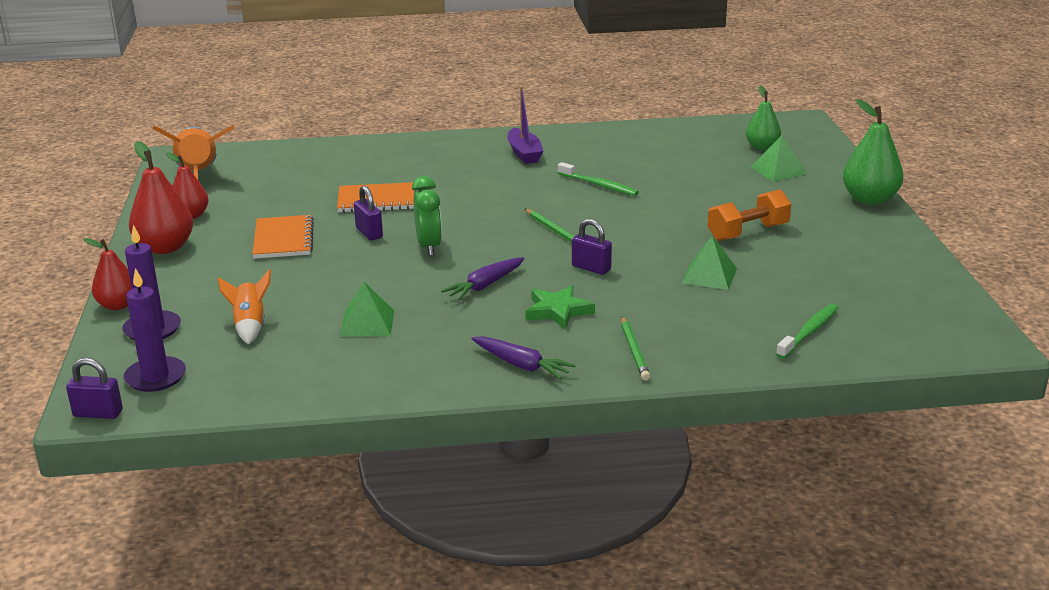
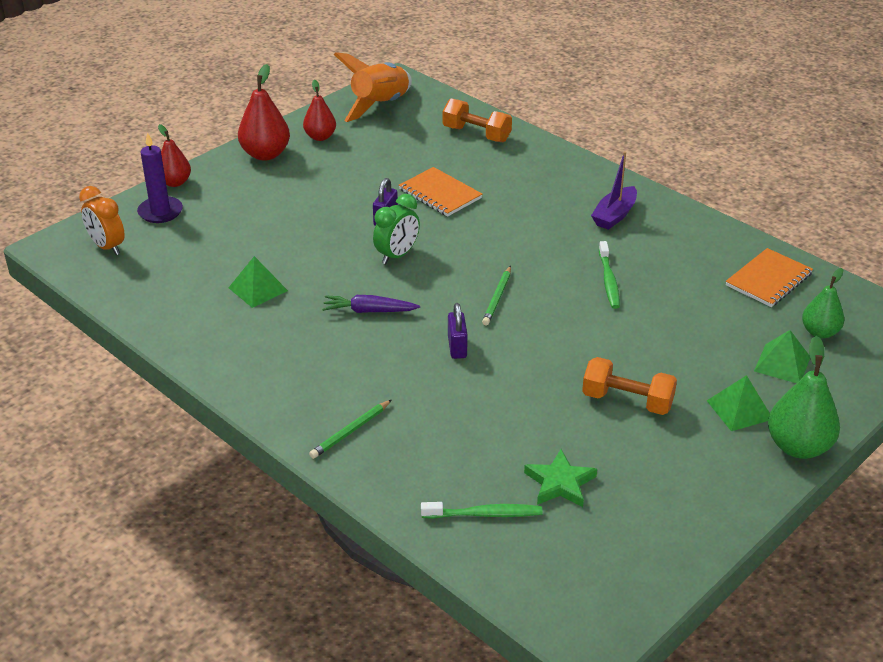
camera: 50 degrees right, 10 degrees up
purple padlock [66,358,123,419] -> none
purple candle [124,268,186,392] -> orange clock [79,186,125,255]
orange rocket [218,269,271,344] -> none
orange notebook [252,215,314,259] -> orange notebook moved to [726,248,813,307]
purple carrot [471,336,576,379] -> none
green star [526,285,595,330] -> green star moved to [524,449,597,507]
green pyramid [682,236,737,290] -> green pyramid moved to [707,375,770,431]
none -> orange dumbbell [443,98,512,142]

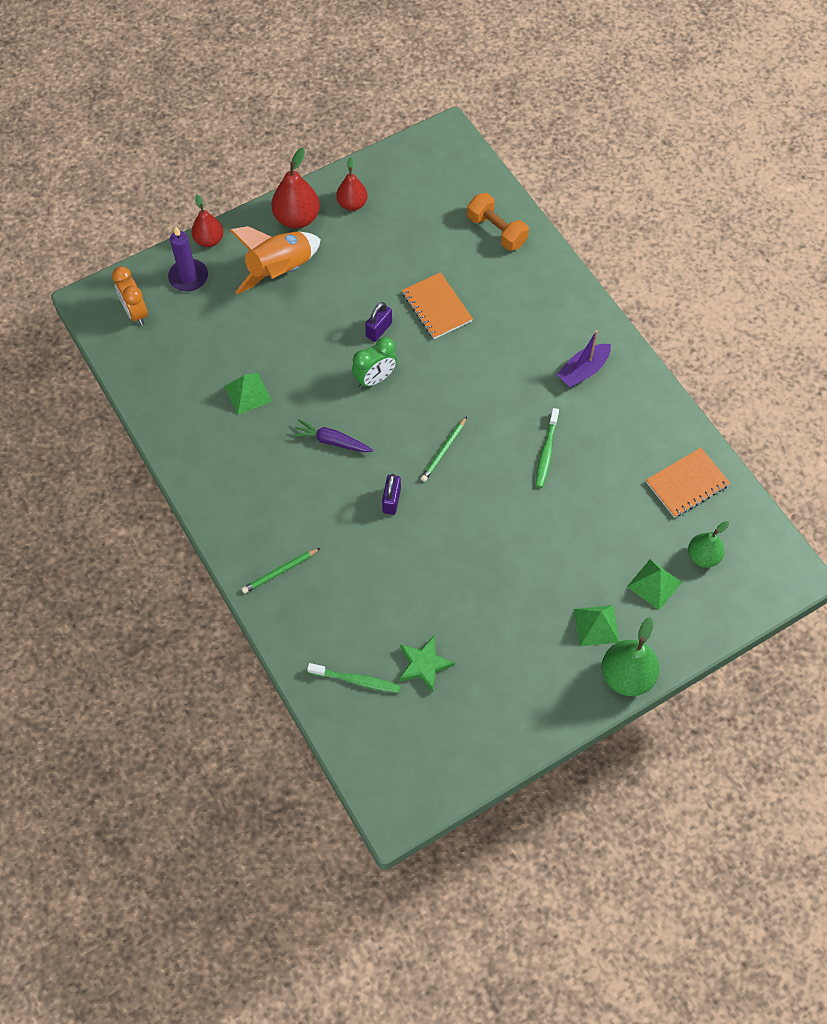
camera: 15 degrees right, 25 degrees up
orange rocket [334,52,412,122] -> orange rocket moved to [230,226,321,294]
orange dumbbell [582,357,677,415] -> none

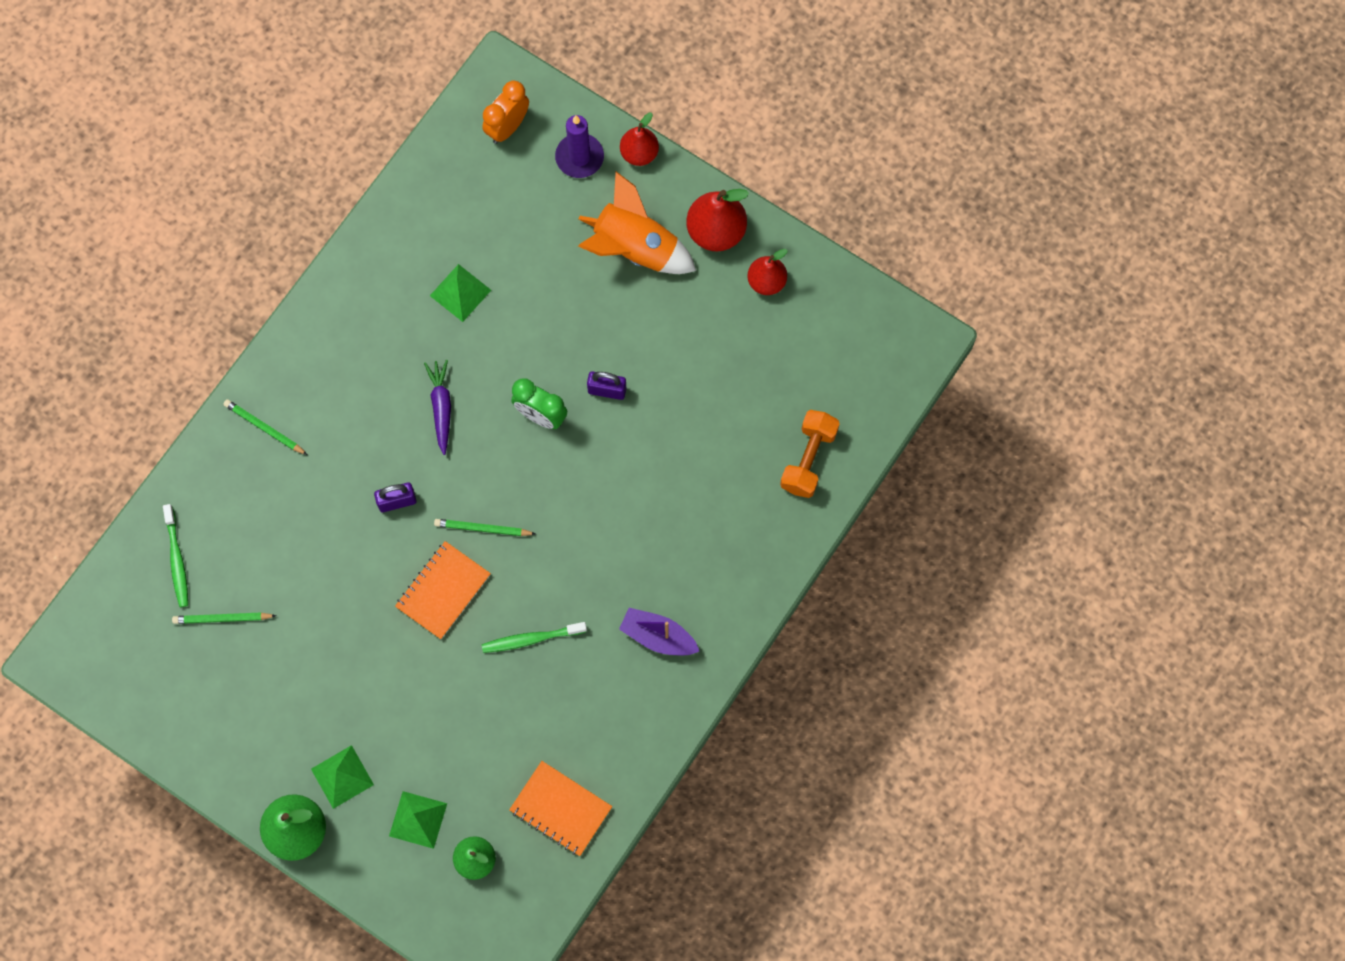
camera: 65 degrees right, 10 degrees up
green star [399,636,455,692] -> green pencil [172,612,276,624]
orange notebook [402,272,473,339] -> orange notebook moved to [395,541,491,639]

